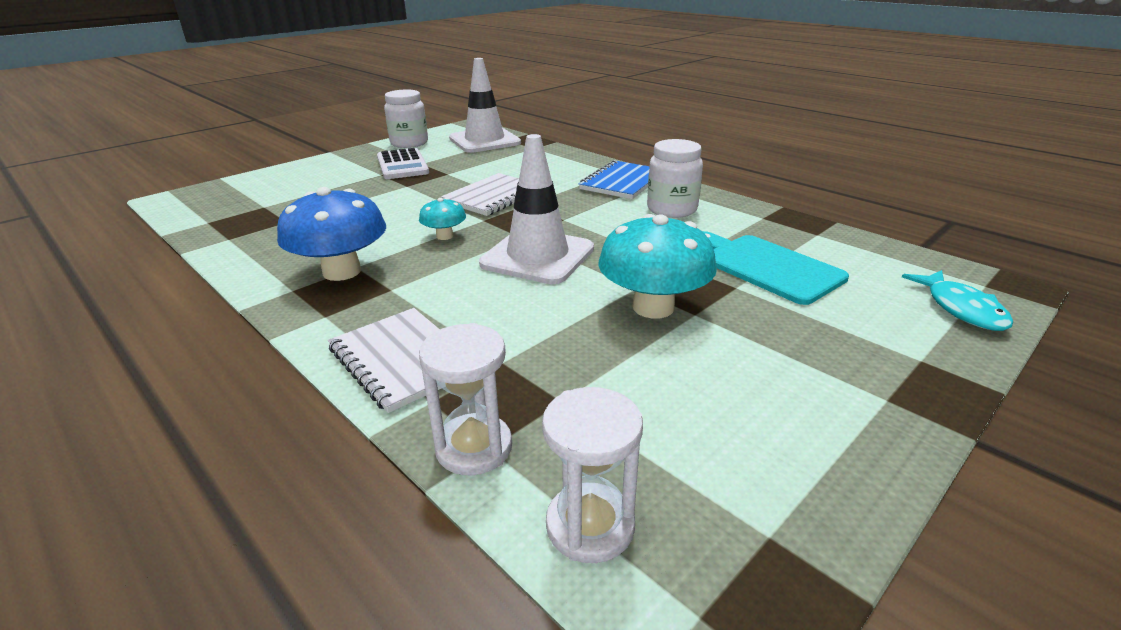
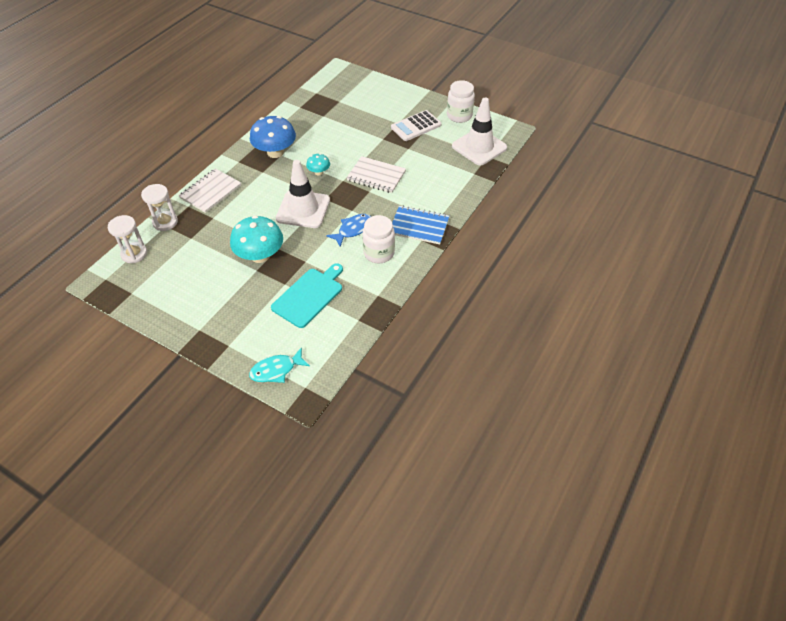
camera: 75 degrees right, 20 degrees up
none -> blue fish [326,214,371,247]

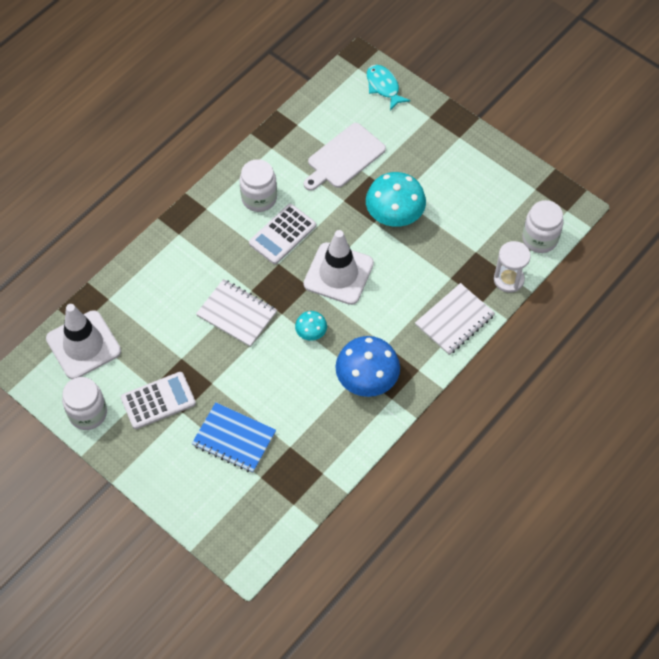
camera: 170 degrees left, 10 degrees up
white hourglass [108,215,147,263] -> white jar [522,200,564,253]
turquoise fish [249,347,310,383] -> turquoise fish turned 105 degrees counterclockwise [367,65,410,110]
turquoise cutting board [271,263,343,328] -> white cutting board [304,123,386,191]
blue fish [326,214,371,247] -> white calculator [249,204,316,264]
blue notebook [392,205,449,244] -> blue notebook moved to [192,402,276,473]

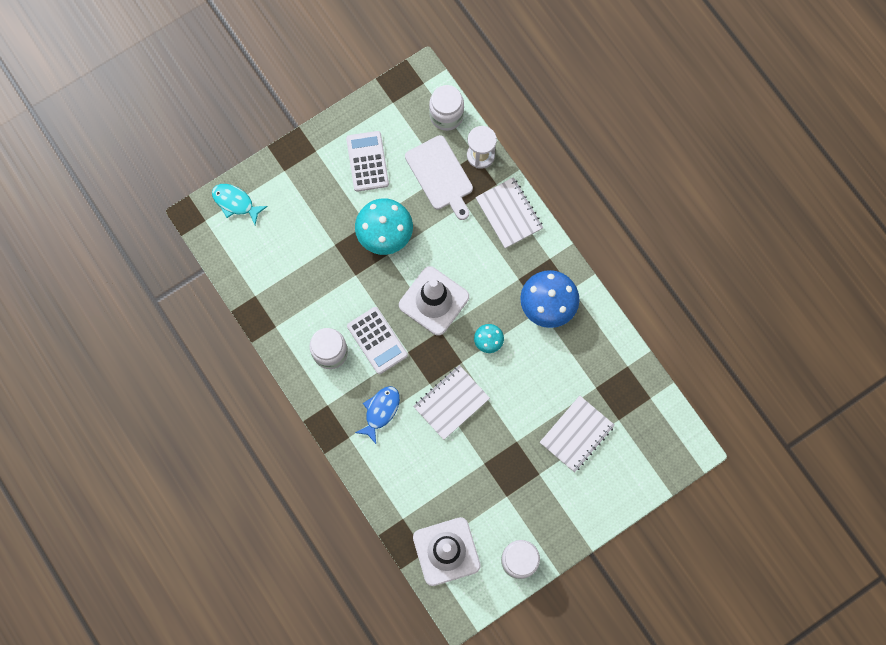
camera: 75 degrees left, 15 degrees up
white calculator [121,372,196,429] -> white calculator moved to [346,131,389,192]
blue notebook [192,402,276,473] -> white notebook [540,396,615,472]
white cutting board [304,123,386,191] -> white cutting board moved to [405,135,473,220]
turquoise fish [367,65,410,110] -> turquoise fish turned 45 degrees clockwise [212,184,268,225]
none -> blue fish [355,386,400,444]

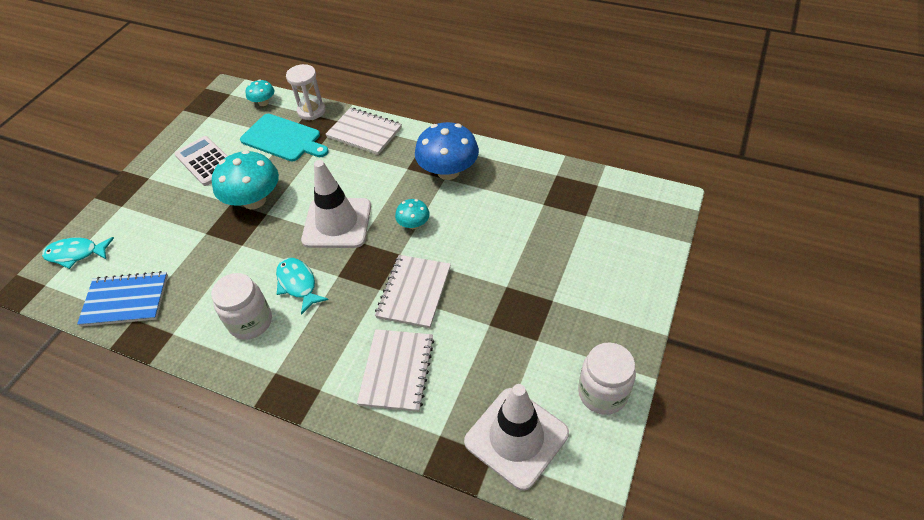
camera: 30 degrees left, 25 degrees down
white calculator [347,307,408,374] -> turquoise fish [276,258,329,315]
blue fish [355,386,400,444] -> none
white cutting board [405,135,473,220] -> turquoise cutting board [240,114,329,161]
white jar [429,85,464,131] -> turquoise mushroom [246,79,275,106]
white notebook [540,396,615,472] -> white notebook moved to [357,329,434,412]
none -> blue notebook [77,271,168,327]

